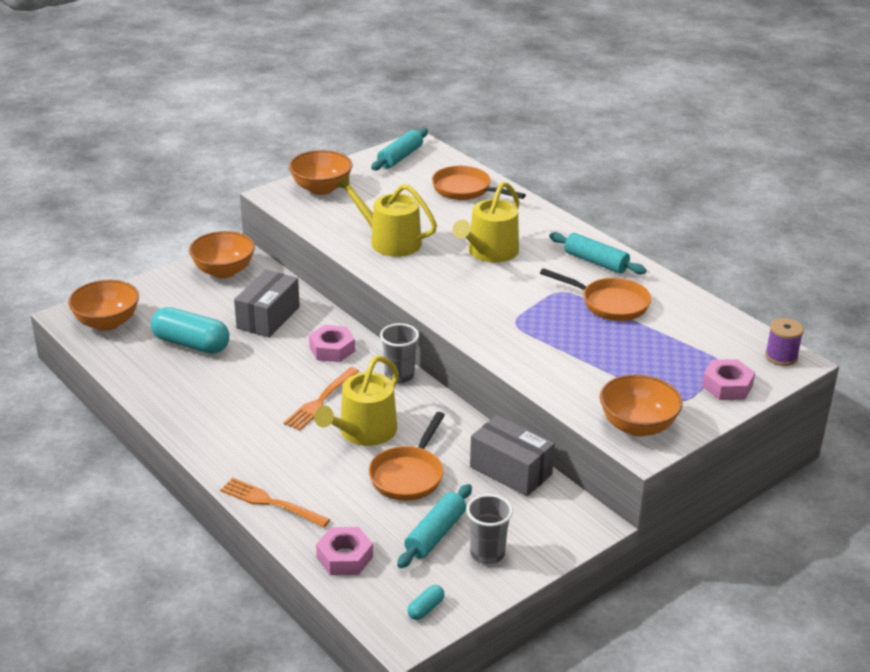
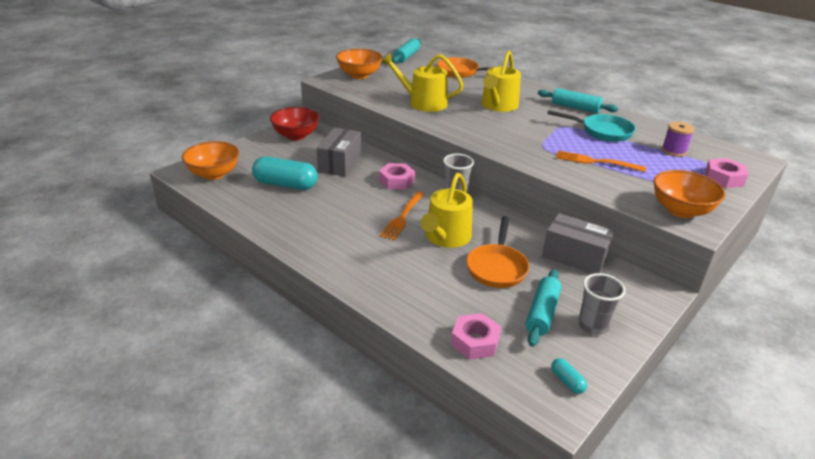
camera: 10 degrees left, 0 degrees up
orange bowl [189,231,255,278] -> red bowl [270,107,320,140]
orange fork [220,478,330,528] -> orange fork moved to [556,151,646,172]
turquoise capsule [407,585,445,620] -> turquoise capsule turned 60 degrees counterclockwise [551,358,587,394]
orange pan [540,268,651,321] -> turquoise pan [547,110,636,142]
purple spool [765,318,804,366] -> purple spool moved to [662,122,694,157]

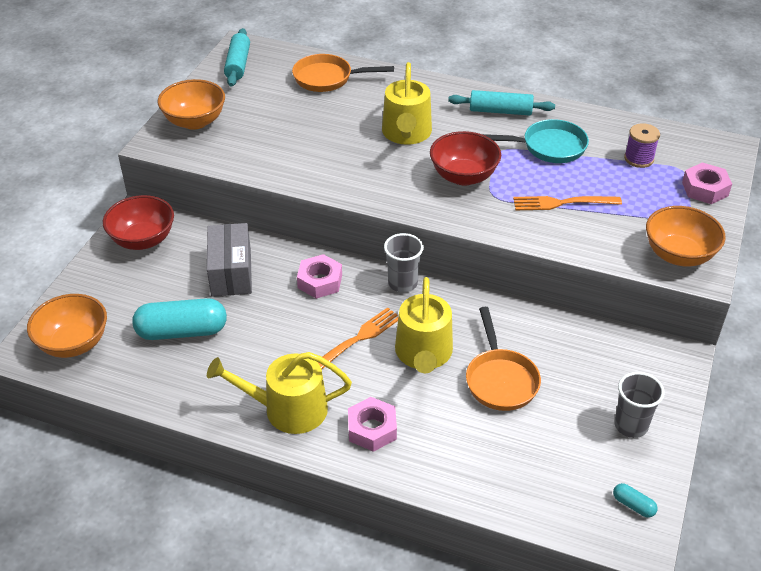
camera: 20 degrees left, 10 degrees up
orange fork [379,192,424,241] -> orange fork turned 135 degrees counterclockwise [318,307,399,369]
yellow watering can [381,53,464,112] -> yellow watering can moved to [207,352,352,434]
pink nut [451,313,501,360] -> pink nut moved to [348,397,397,452]
turquoise rolling pin [526,269,562,347] -> none
grey box [542,213,615,274] -> none
none -> red bowl [430,131,501,186]

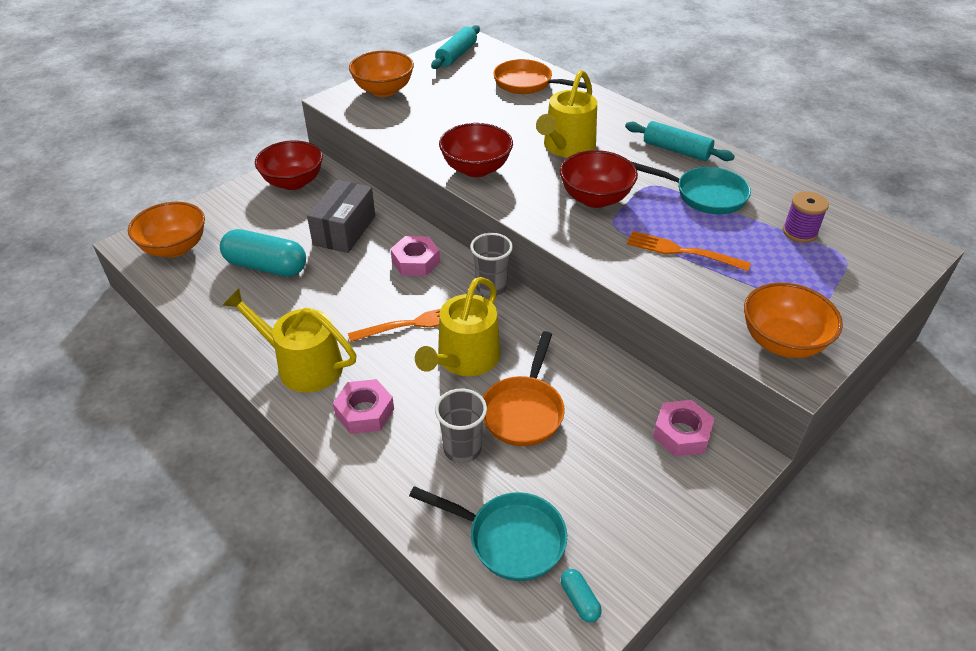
camera: 25 degrees right, 0 degrees up
grey cup [615,372,665,438] -> grey cup moved to [435,388,487,463]
pink nut [682,162,732,204] -> pink nut moved to [653,400,715,457]
none -> turquoise pan [409,486,567,581]
none -> red bowl [439,123,513,177]

